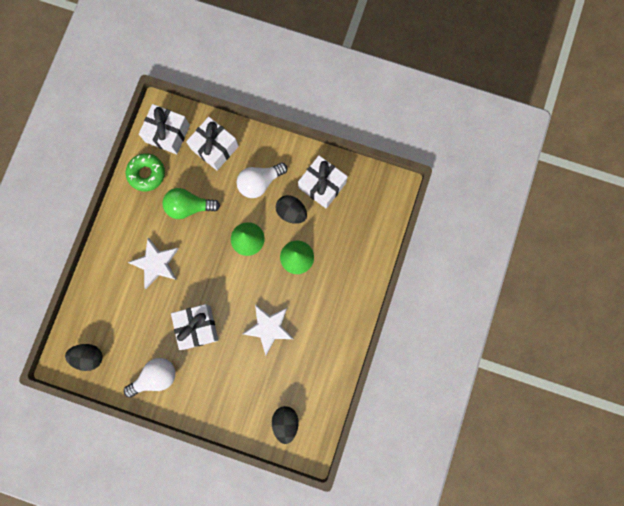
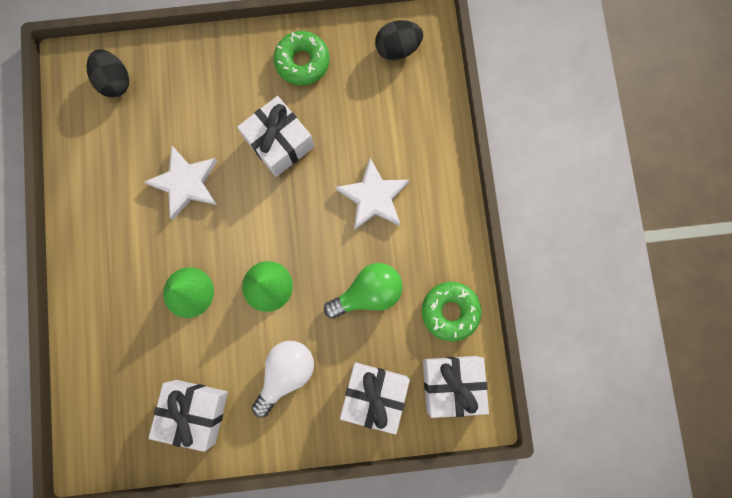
camera: 155 degrees right, 0 degrees up
white light bulb [124,358,175,398] -> green donut [274,31,329,85]
black egg [276,195,307,224] -> none

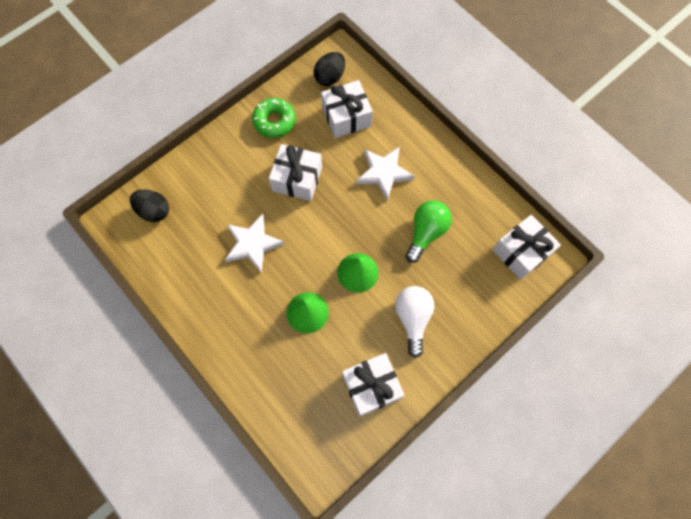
camera: 35 degrees left, 10 degrees down
white gift [340,362,410,435] -> white gift moved to [321,80,373,138]
green donut [422,282,482,342] -> none

